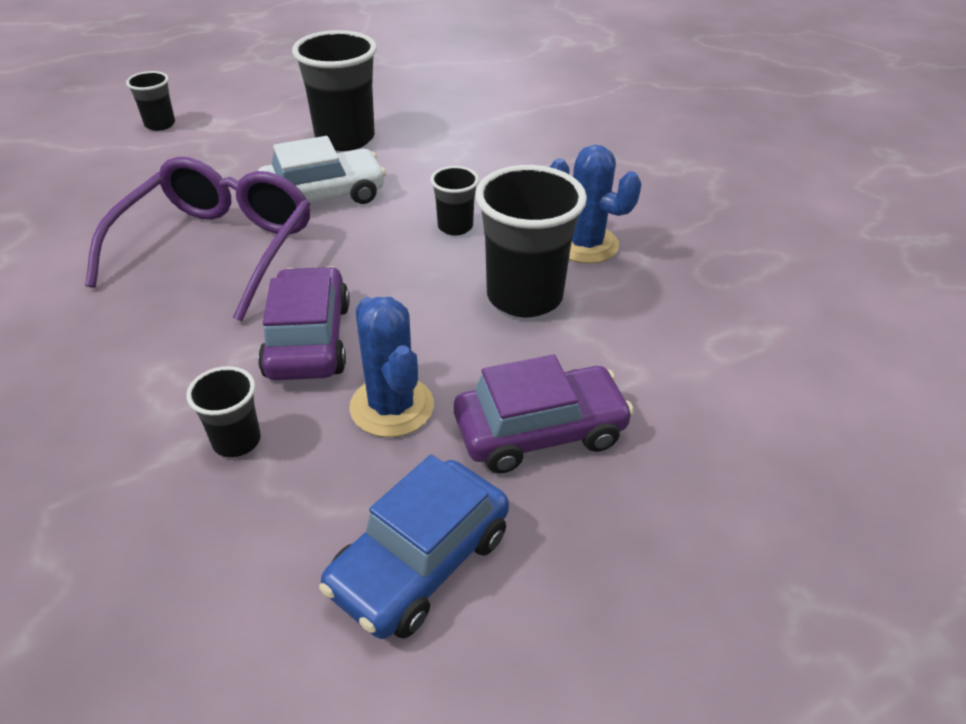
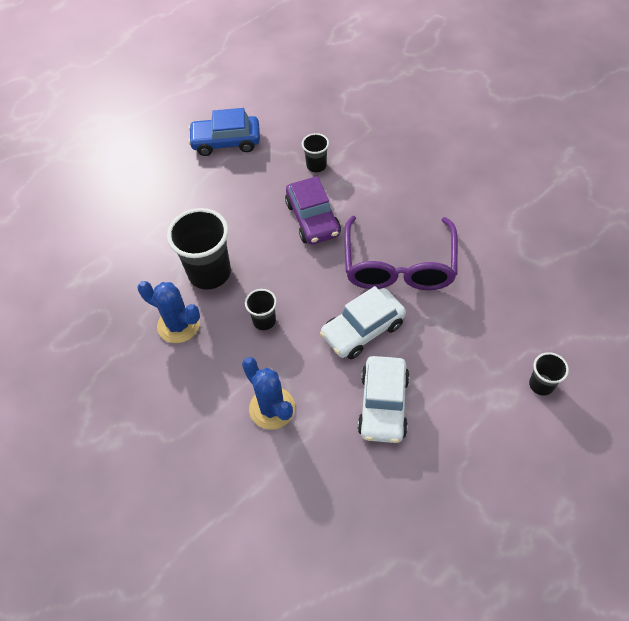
camera: 170 degrees right, 15 degrees up
black cup [292,30,377,151] -> white car [358,356,410,443]
blue car [319,455,509,639] -> blue car turned 120 degrees counterclockwise [188,108,260,156]
blue cactus [349,297,434,437] -> blue cactus moved to [242,357,295,430]
purple car [454,355,634,473] -> none

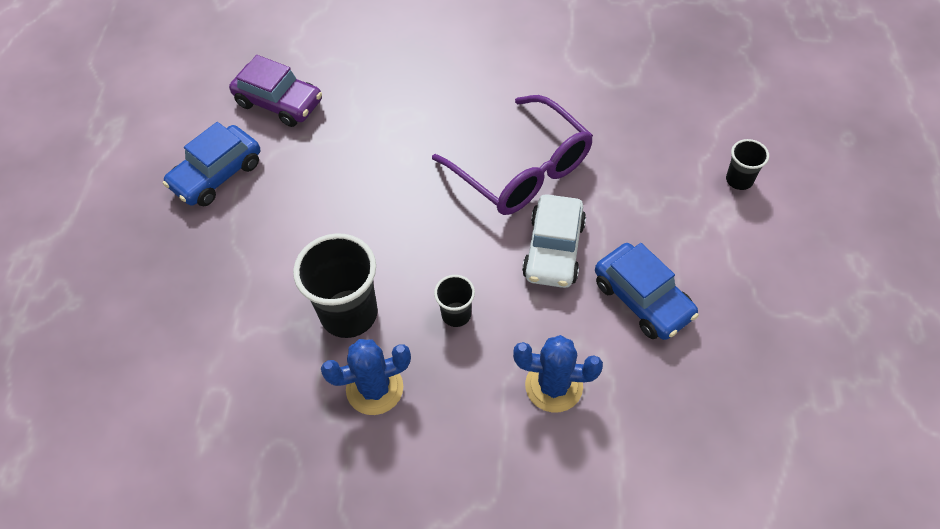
camera: 45 degrees left, 0 degrees up
purple car [285,176,341,245] -> purple car moved to [229,55,322,127]
black cup [302,133,329,172] -> none
white car [358,356,410,443] -> blue car [595,243,699,340]

